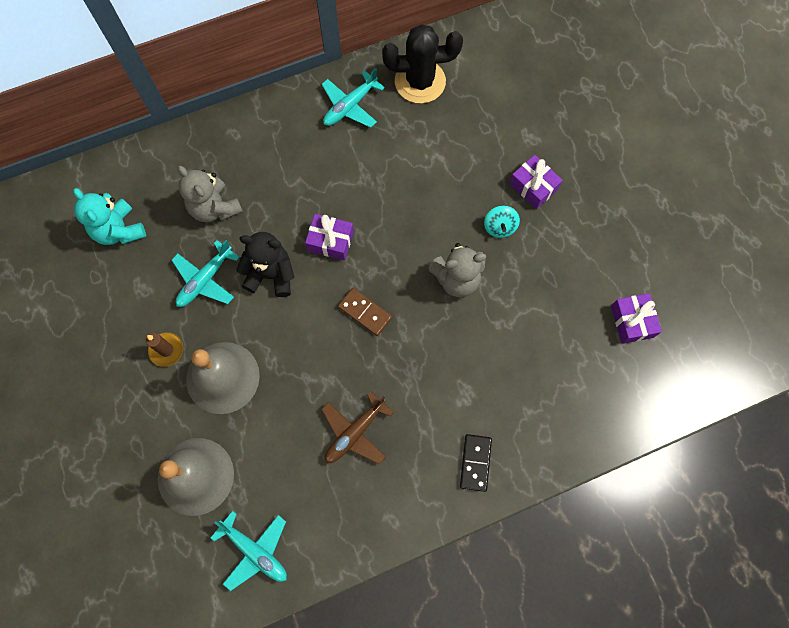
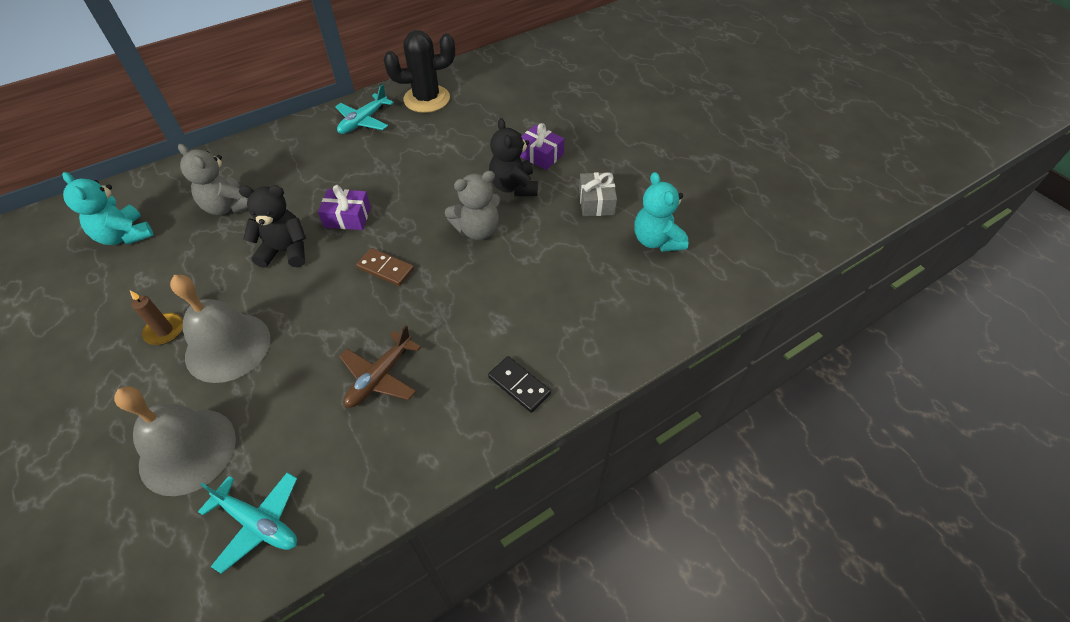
camera: 10 degrees left, 20 degrees down
turquoise plane [172,240,240,307] -> none
black domino [460,434,492,492] -> black domino turned 45 degrees counterclockwise [488,356,551,413]
turquoise spinning top [484,206,520,238] -> black teddy bear [489,118,538,196]
purple gift [611,293,662,344] -> turquoise teddy bear [634,172,688,252]
none -> grey gift [579,172,617,216]

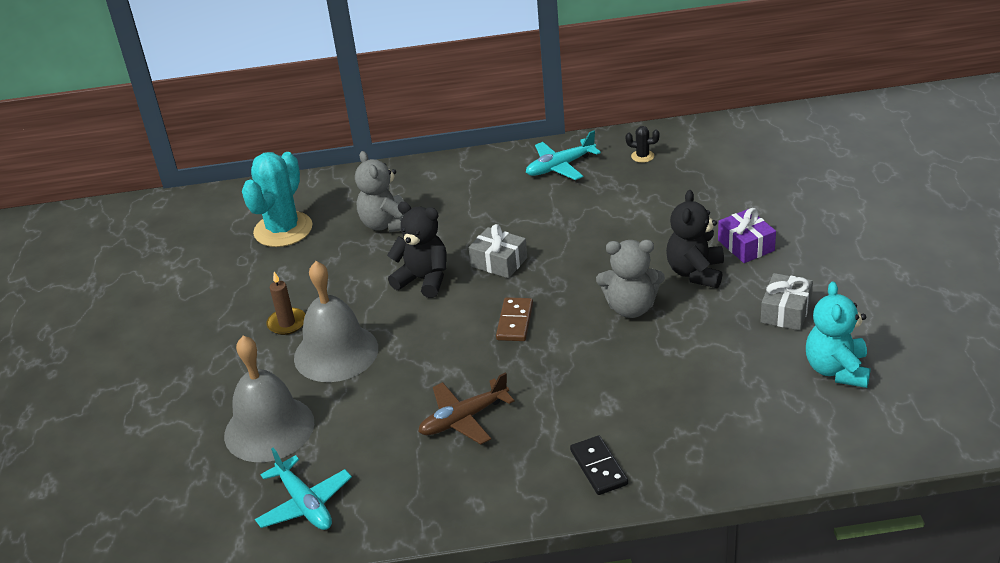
camera: 30 degrees right, 15 degrees down
turquoise teddy bear [62,172,153,245] -> turquoise cactus [242,152,312,247]
purple gift [318,185,371,230] -> grey gift [469,224,527,278]
brown domino [356,248,414,286] -> brown domino turned 45 degrees clockwise [496,297,533,341]
black cactus [384,30,455,113] -> black cactus [626,126,659,163], size x0.40

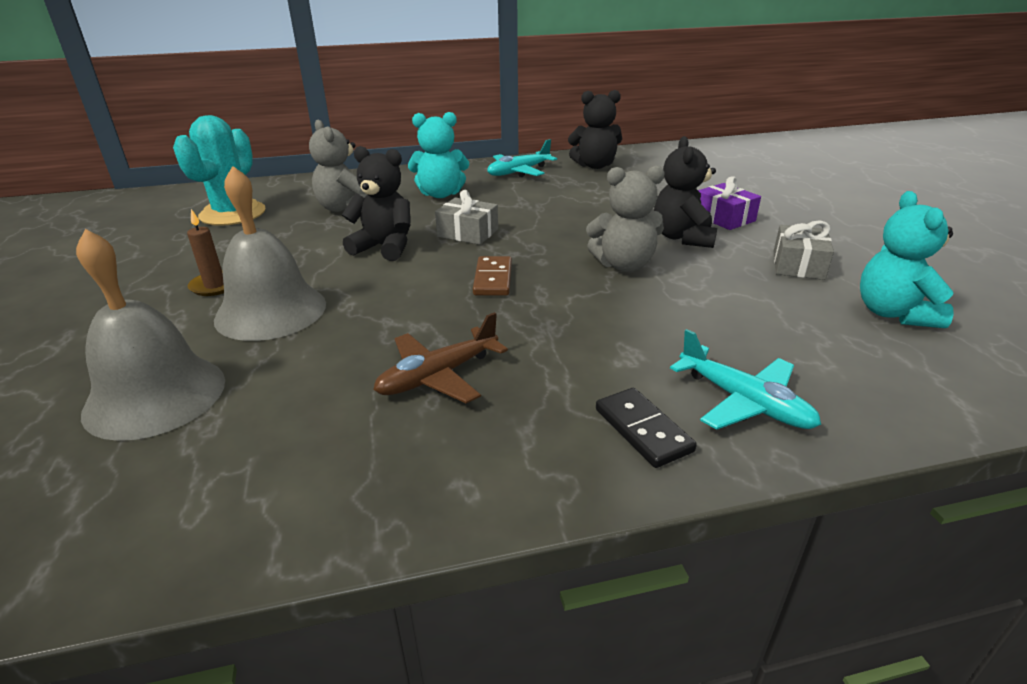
camera: 10 degrees left, 5 degrees down
turquoise plane [255,448,352,530] -> turquoise plane moved to [670,329,821,430]
black cactus [626,126,659,163] -> black teddy bear [568,90,622,169]
none -> turquoise teddy bear [408,112,469,198]

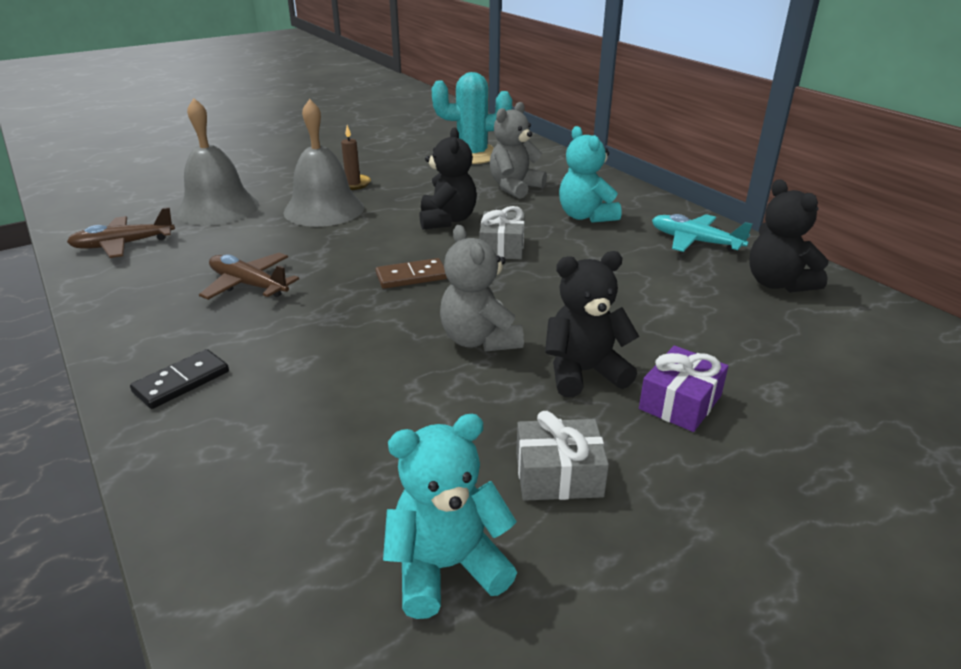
camera: 70 degrees right, 0 degrees up
turquoise plane [670,329,821,430] -> none
none -> brown plane [67,207,175,258]

